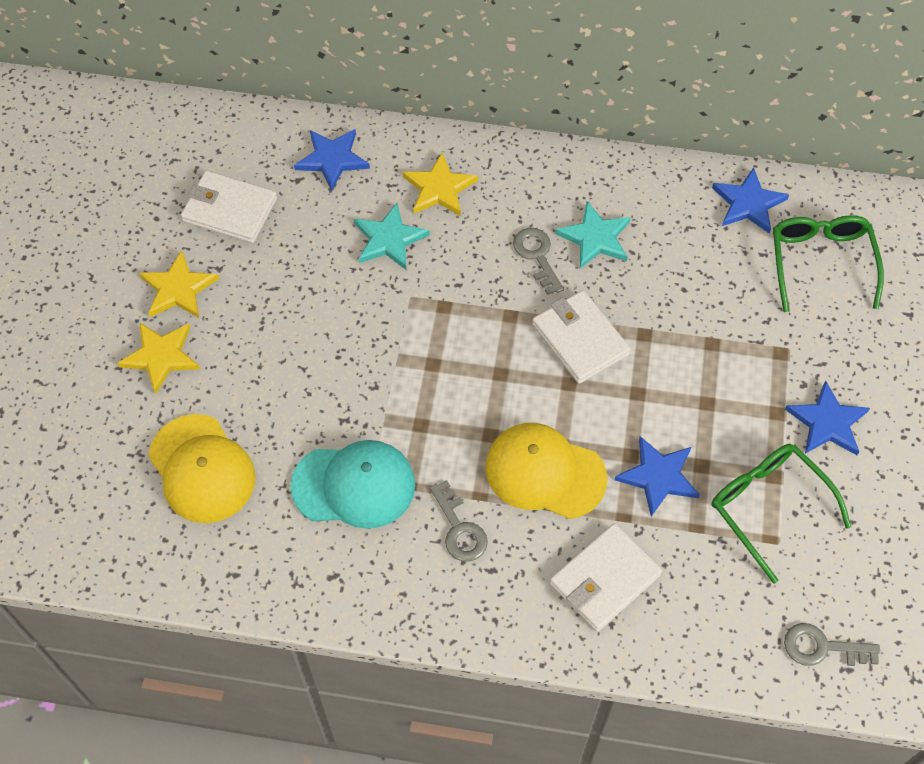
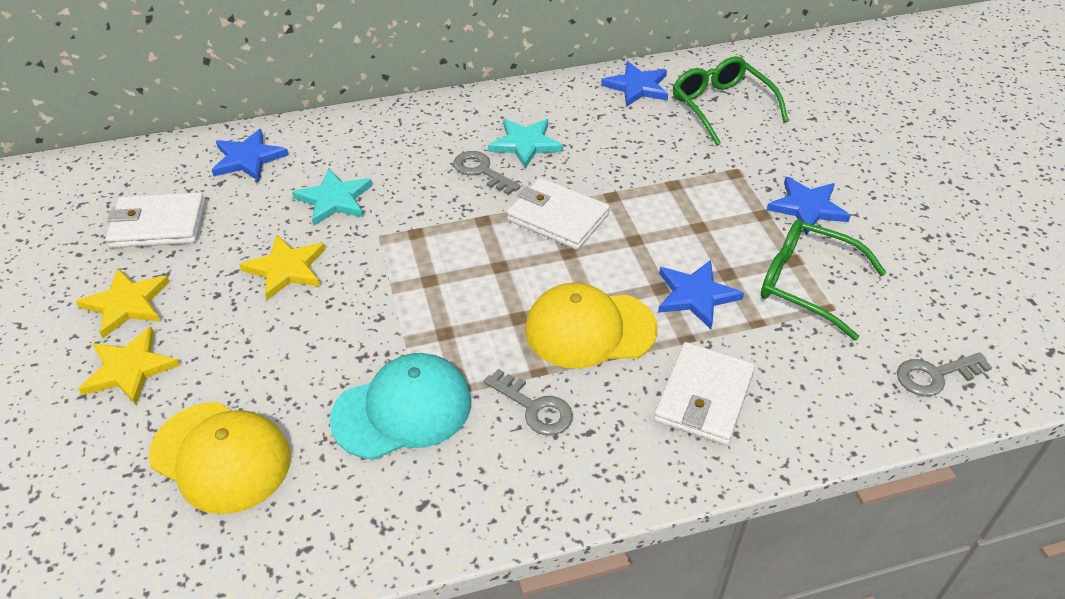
camera: 25 degrees left, 15 degrees down
yellow star [403,153,478,216] -> yellow star moved to [239,234,326,300]

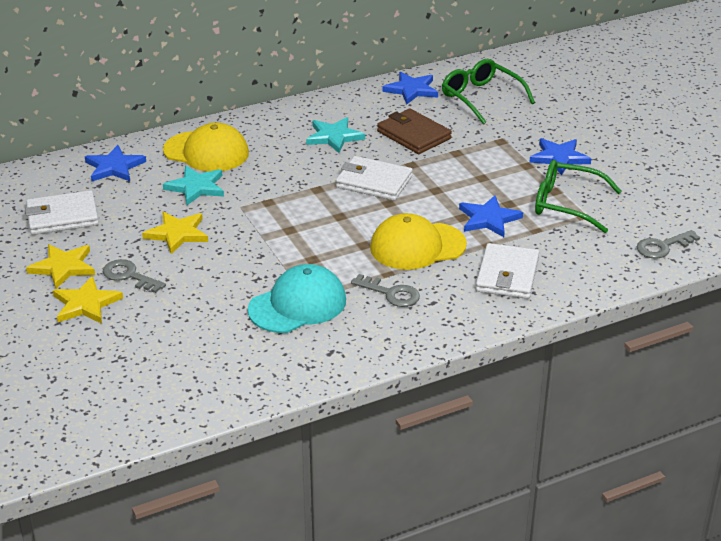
camera: 10 degrees left, 10 degrees down
yellow cap [149,402,291,514] -> yellow cap moved to [163,123,249,172]
grey key [453,151,521,195] -> grey key moved to [103,259,166,293]
none -> brown wallet [377,109,452,154]

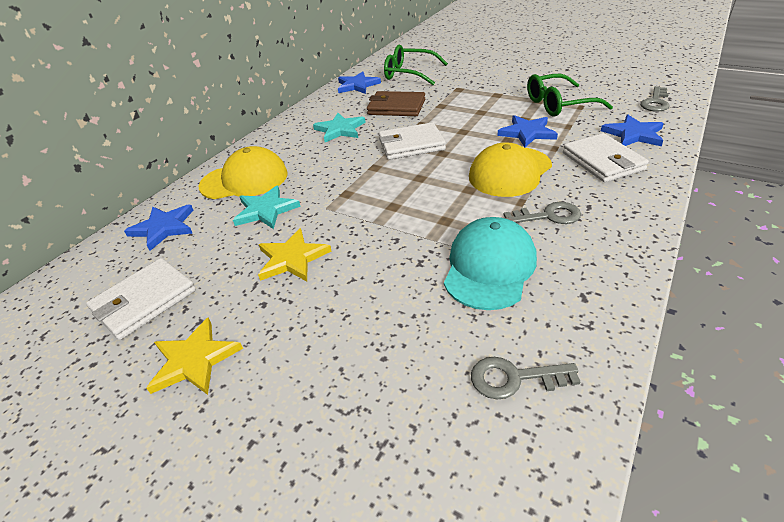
camera: 30 degrees left, 5 degrees up
yellow star [53,276,123,324] -> none
grey key [103,259,166,293] -> grey key moved to [471,357,581,400]
blue star [529,138,591,175] -> blue star moved to [601,115,664,146]

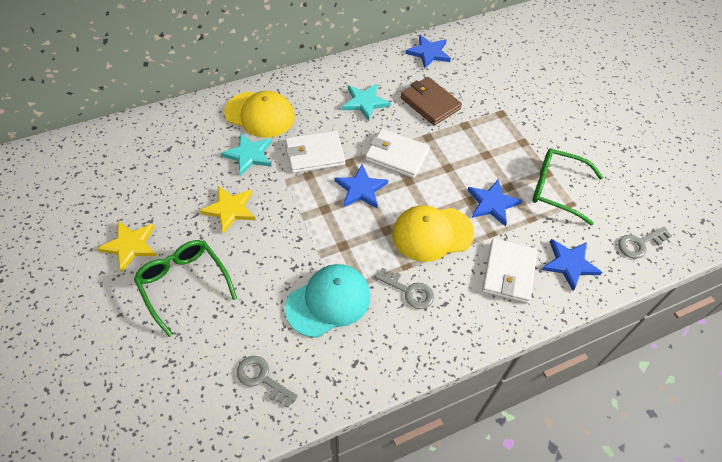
camera: 30 degrees right, 15 degrees up
white wallet [86,258,196,340] -> white wallet moved to [285,130,345,173]
blue star [124,205,194,251] -> blue star moved to [335,165,388,208]
green glasses [384,45,448,85] -> green glasses moved to [134,240,237,337]

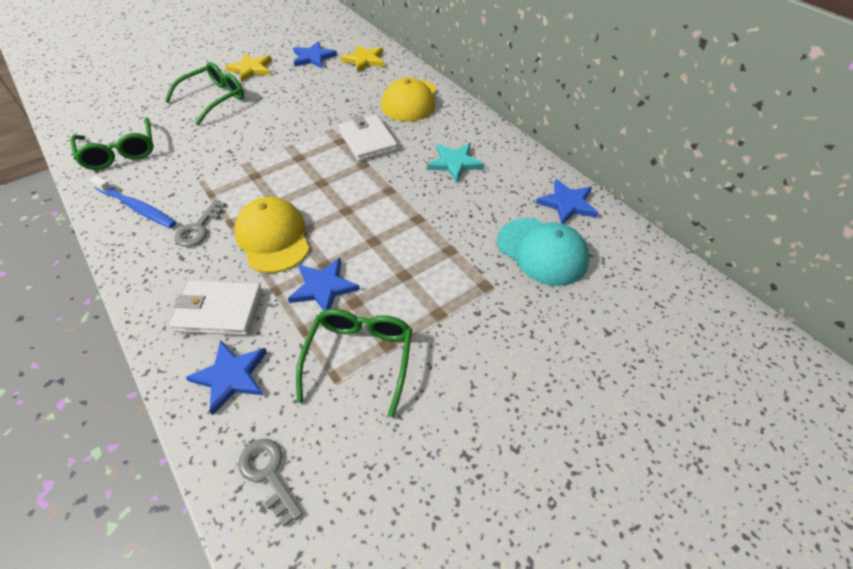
camera: 80 degrees right, 5 degrees down
yellow star [200,186,256,234] -> yellow star moved to [340,45,384,72]
turquoise star [221,133,272,176] -> none
grey key [237,356,298,408] -> green glasses [70,117,154,170]
turquoise cap [285,264,370,338] -> turquoise cap moved to [497,218,589,286]
blue star [335,165,388,208] -> blue star moved to [293,41,337,68]
white wallet [365,129,430,178] -> none
brown wallet [401,77,462,126] -> none
none -> blue toothbrush [90,175,176,228]

